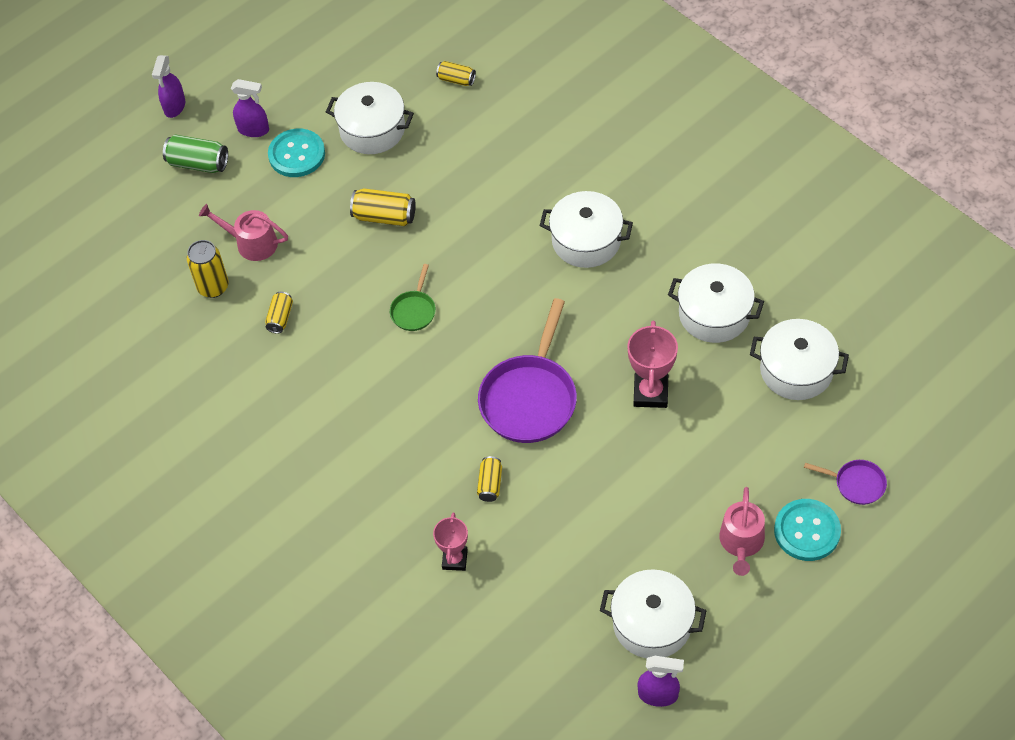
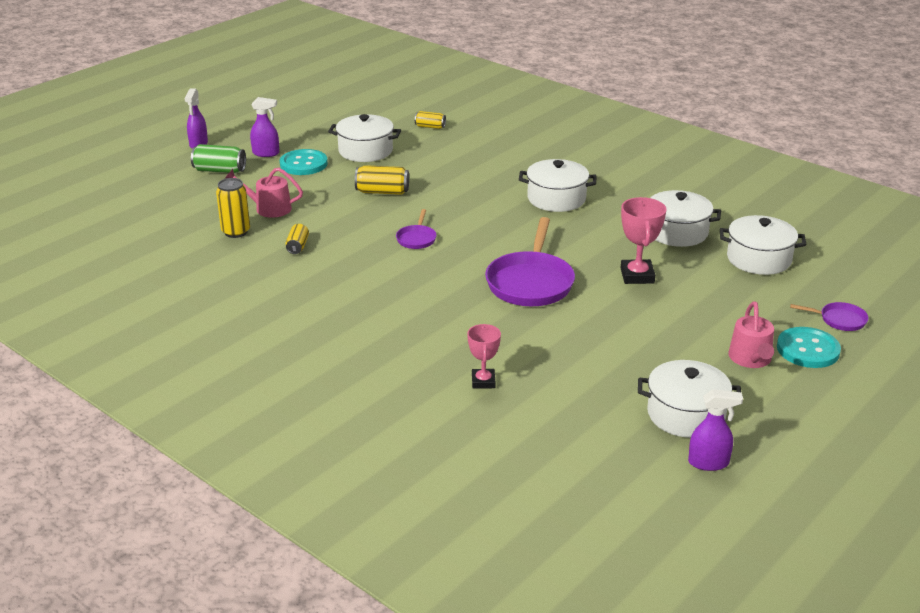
camera: 10 degrees left, 25 degrees down
green pan [390,264,436,331] -> purple pan [396,209,437,249]
yellow can [477,456,502,502] -> none

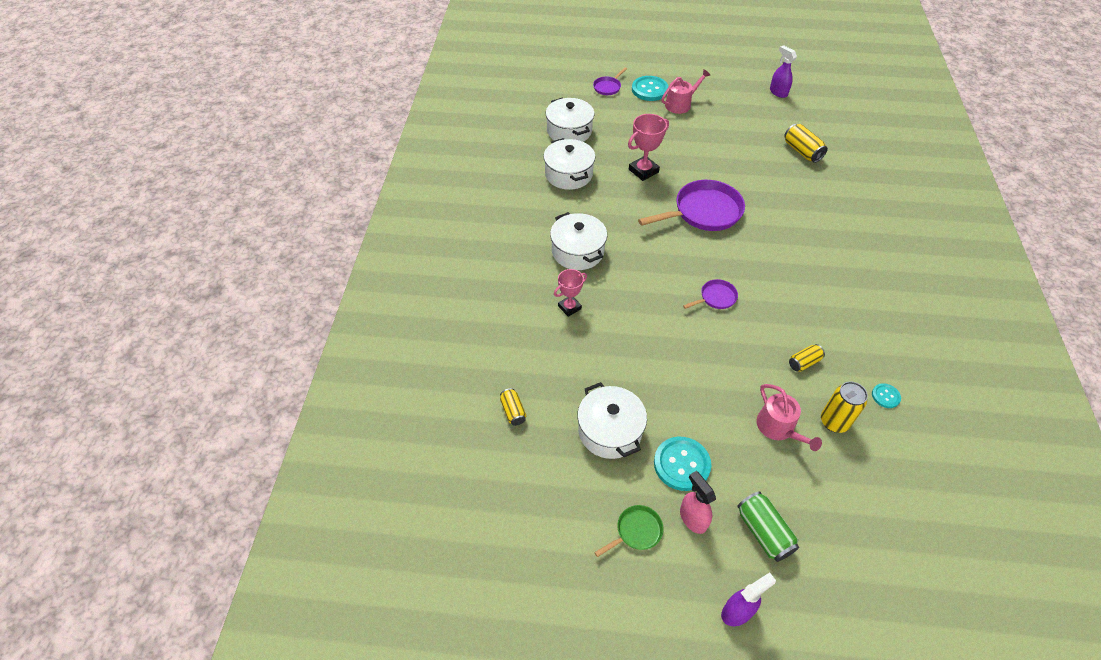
camera: 125 degrees left, 20 degrees up
purple spray bottle [250,97,279,157] -> pink spray bottle [680,471,716,534]
yellow can [355,165,409,195] -> yellow can moved to [784,124,828,163]
pink trophy [467,324,501,389] -> pink trophy moved to [554,269,587,317]
white pot [638,360,741,438] -> none
purple pan [790,302,869,331] -> purple pan turned 120 degrees counterclockwise [593,67,627,95]
none -> green pan [594,505,664,557]
none -> turquoise button [872,383,901,408]

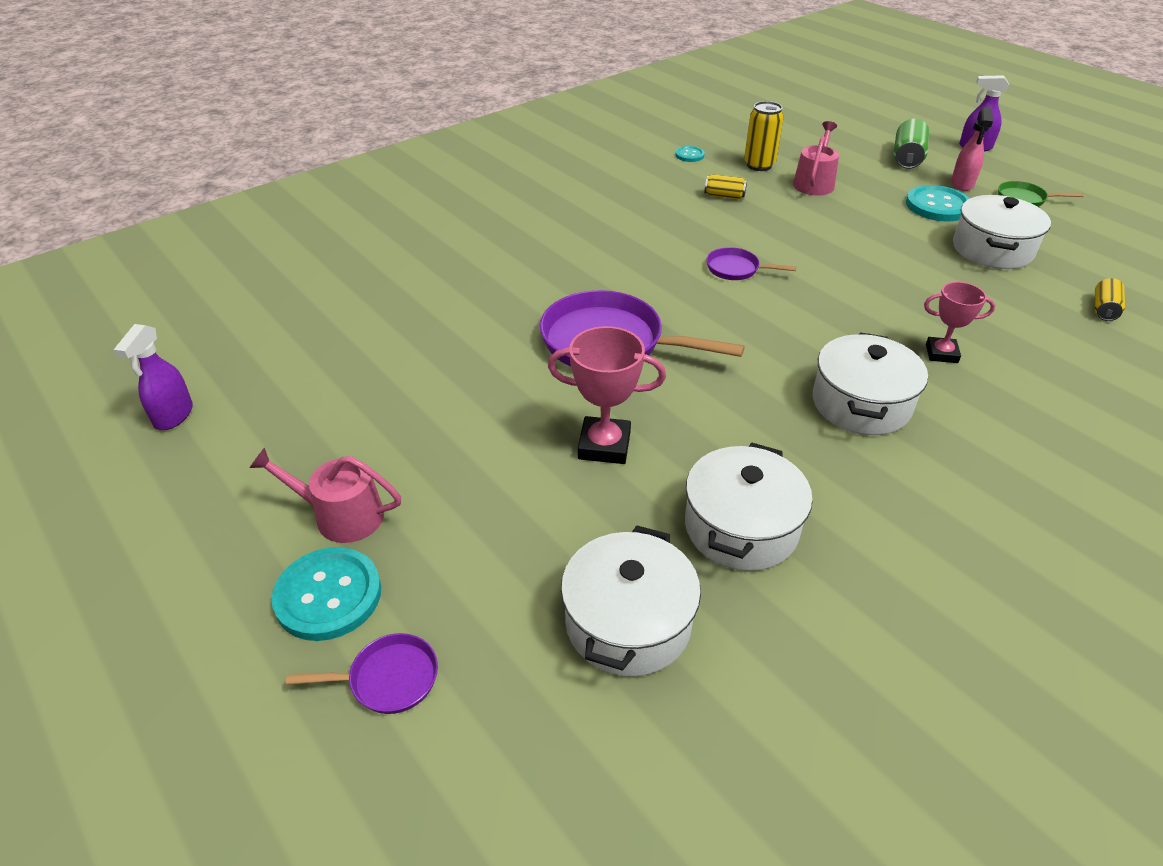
camera: 135 degrees left, 10 degrees down
yellow can [784,124,828,163] -> none

